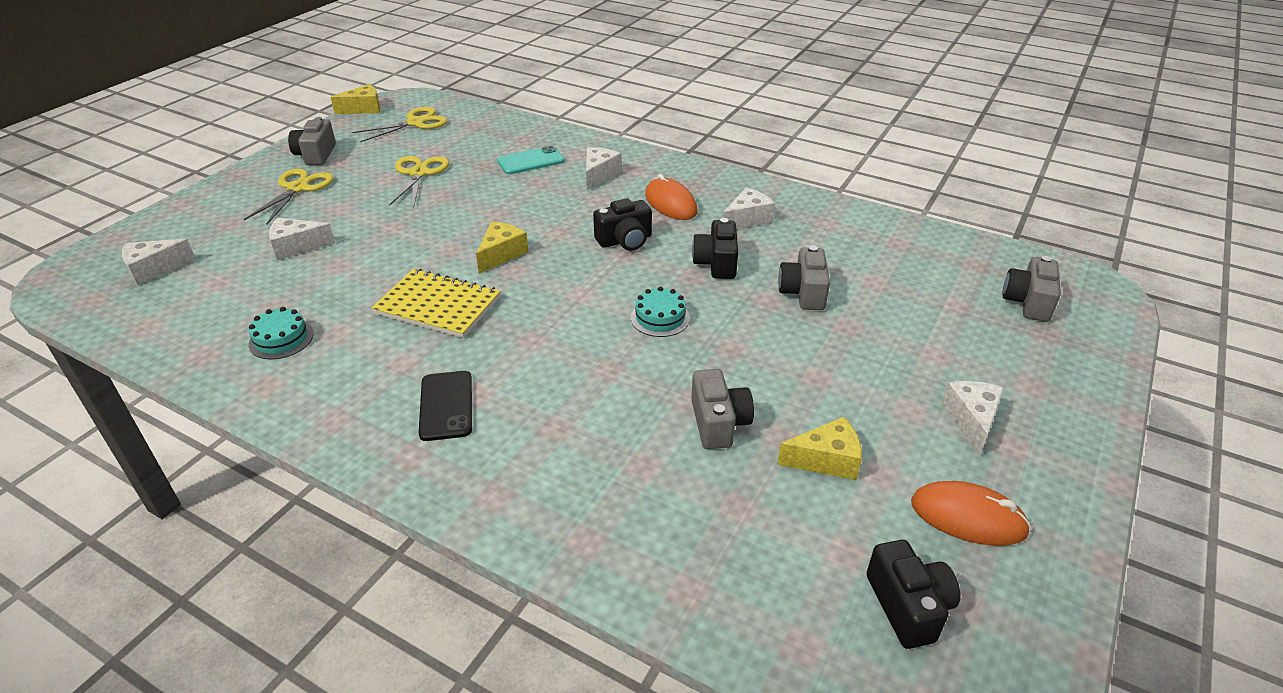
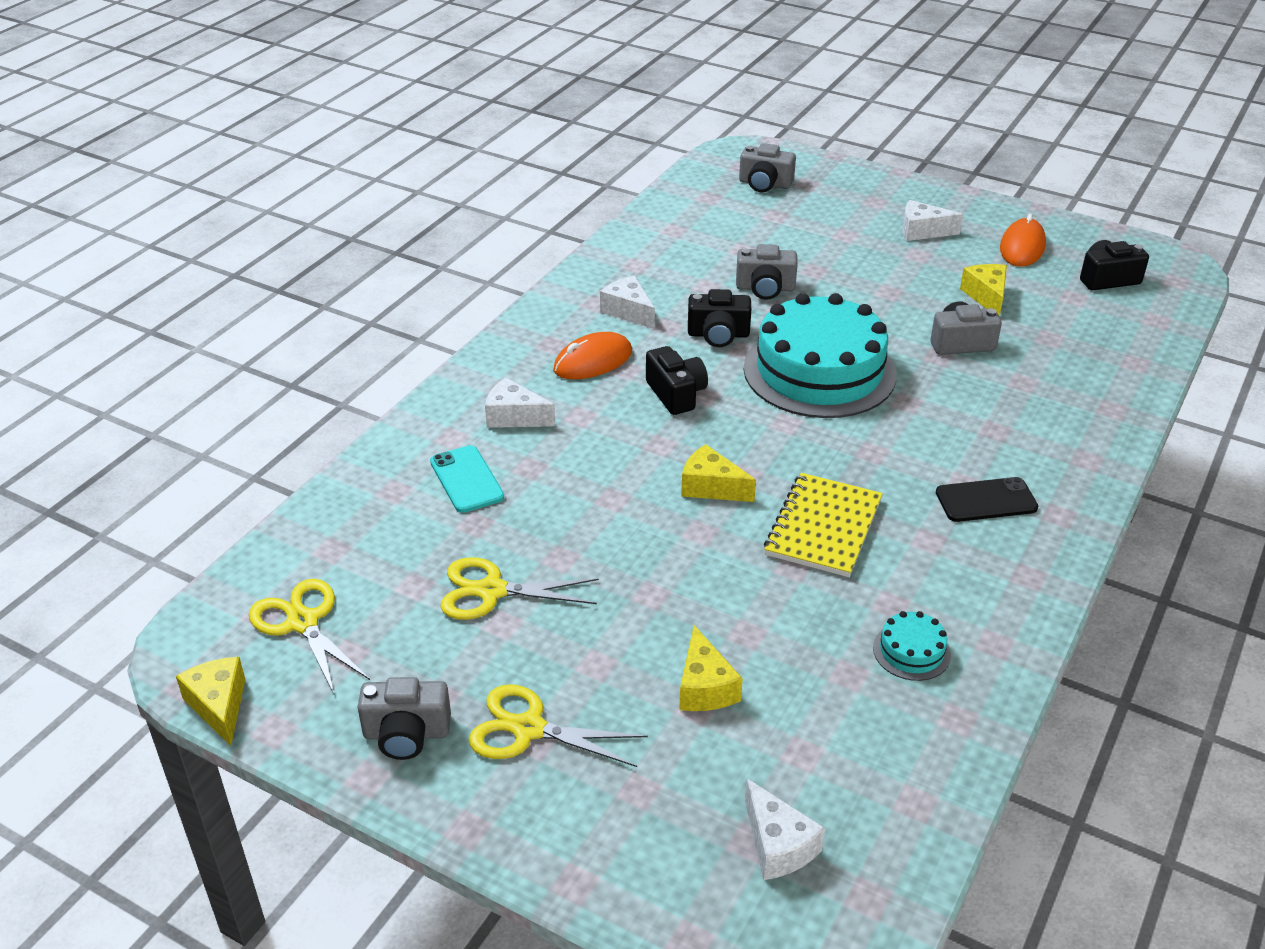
camera: 90 degrees left, 0 degrees up
white cheese [269,218,335,260] -> yellow cheese [679,625,743,711]
turquoise cake [631,287,690,337] -> turquoise cake [744,293,896,418], size x2.49

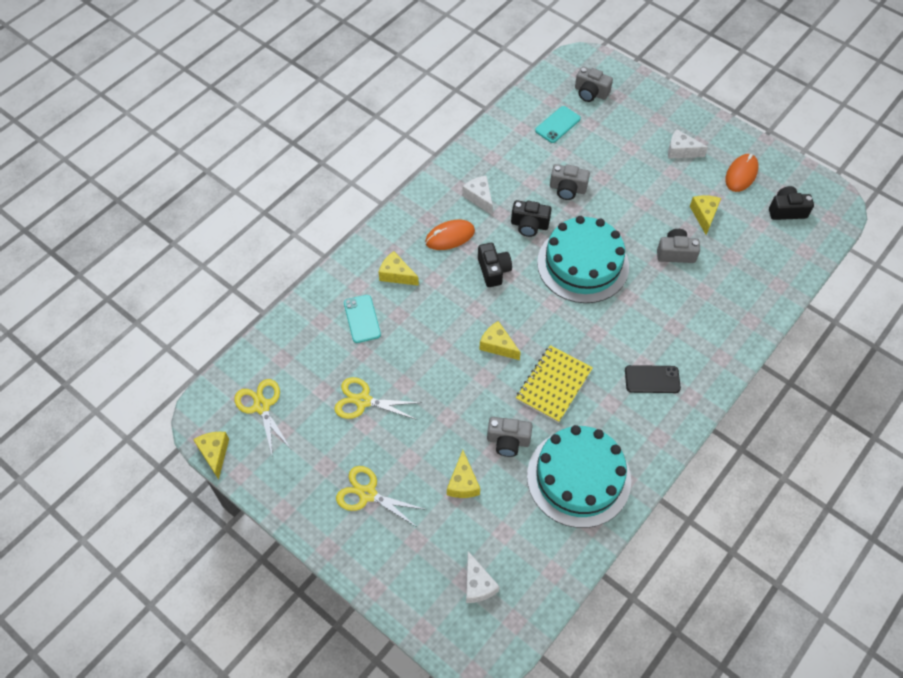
camera: 10 degrees right, 20 degrees up
grey camera [358,677,451,760] -> grey camera moved to [487,417,533,457]
white cheese [485,377,555,428] -> yellow cheese [379,251,419,286]
turquoise cake [873,611,951,681] -> turquoise cake [527,425,631,528], size x2.49
none -> turquoise phone [535,106,581,143]

